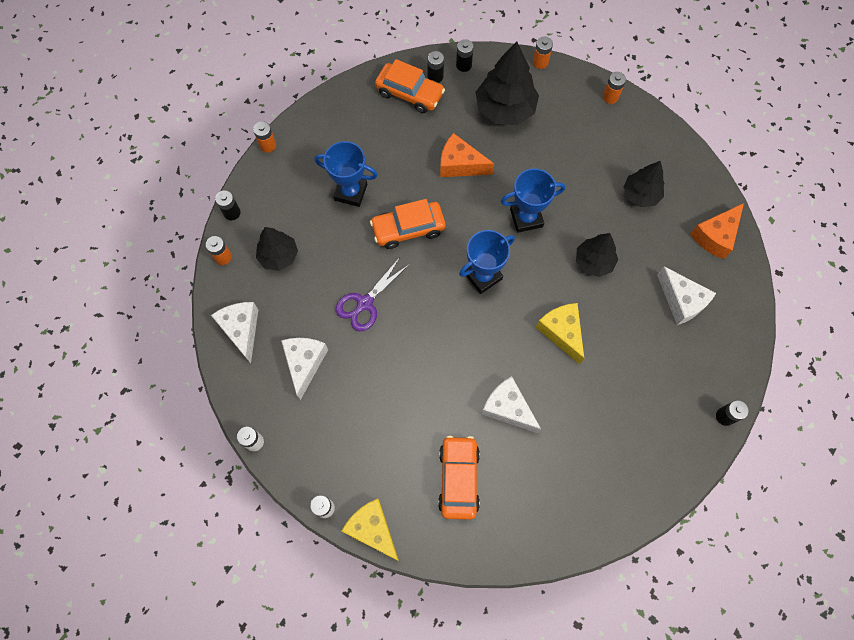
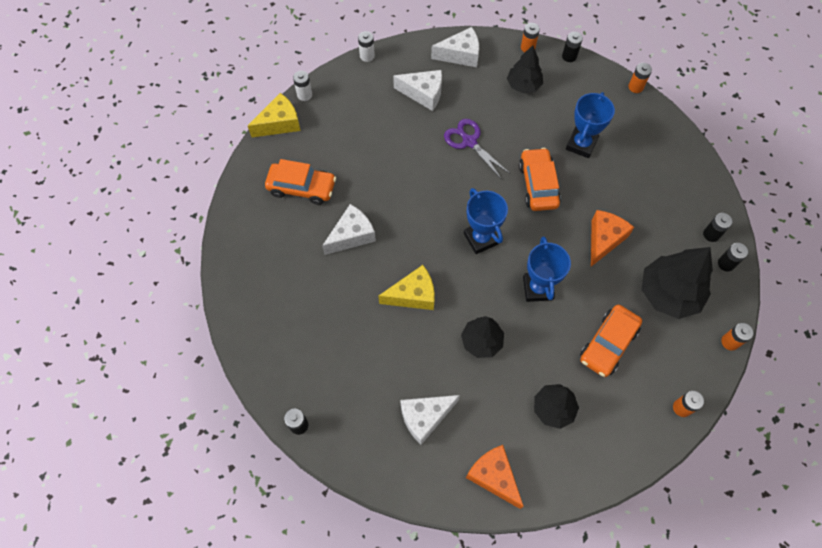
camera: 100 degrees right, 5 degrees down
orange car [375,59,445,113] -> orange car moved to [580,305,642,377]

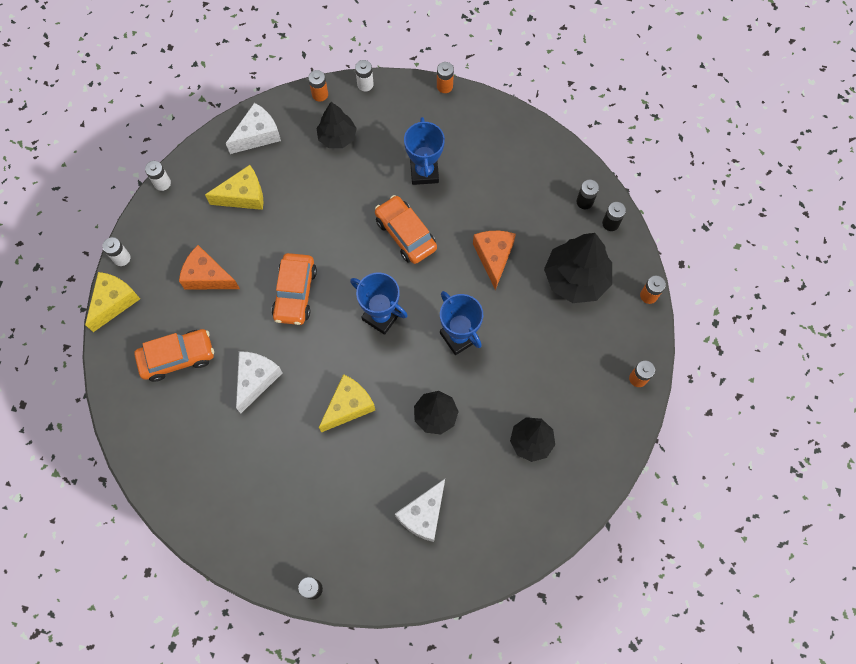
camera: 30 degrees left, 5 degrees up
white cheese [393,70,442,111] -> yellow cheese [205,165,263,210]
purple scissors [444,119,509,180] -> none
orange cheese [466,445,524,509] -> orange cheese moved to [179,245,240,290]
black battery [562,32,583,62] -> white battery [355,60,374,91]
orange car [580,305,642,377] -> orange car moved to [272,253,317,325]

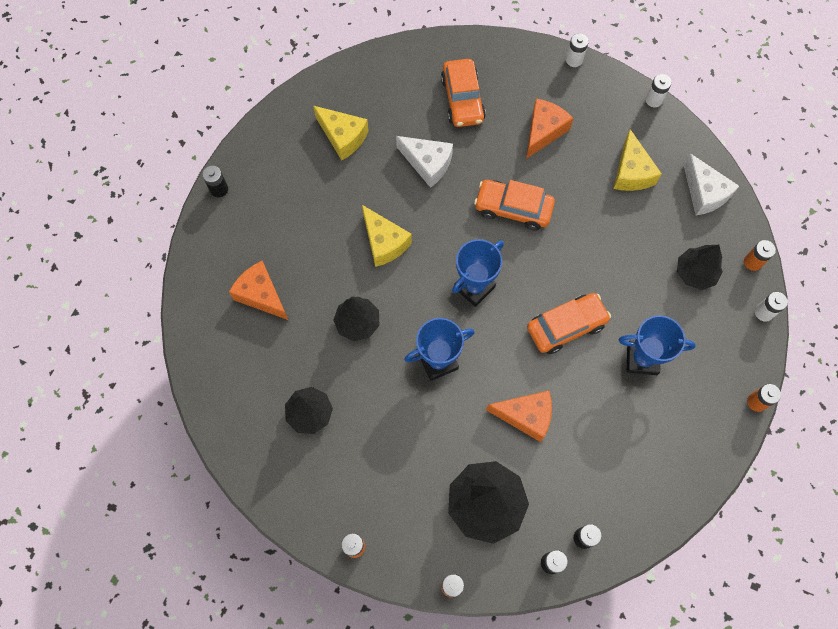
camera: 100 degrees right, 0 degrees up
yellow cheese [85,272,140,332] -> yellow cheese moved to [313,106,369,161]
white cheese [395,479,445,542] -> orange cheese [229,261,288,320]

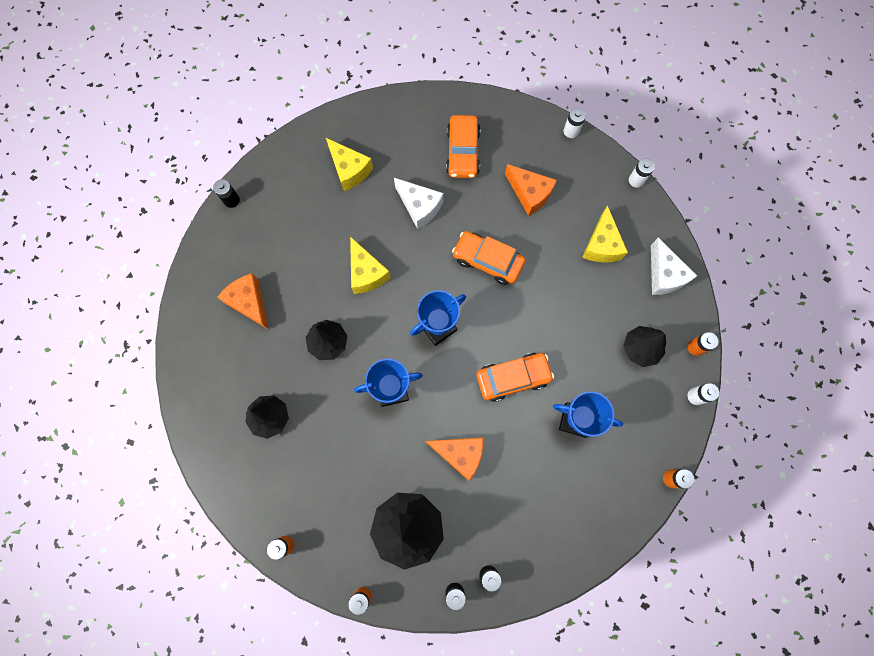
camera: 10 degrees right, 5 degrees up
orange cheese [526,99,573,159] -> orange cheese turned 90 degrees clockwise [505,164,557,216]

